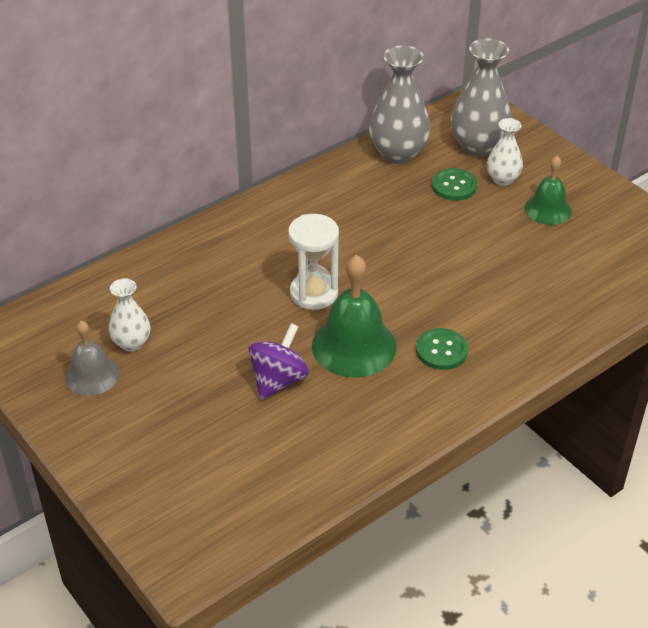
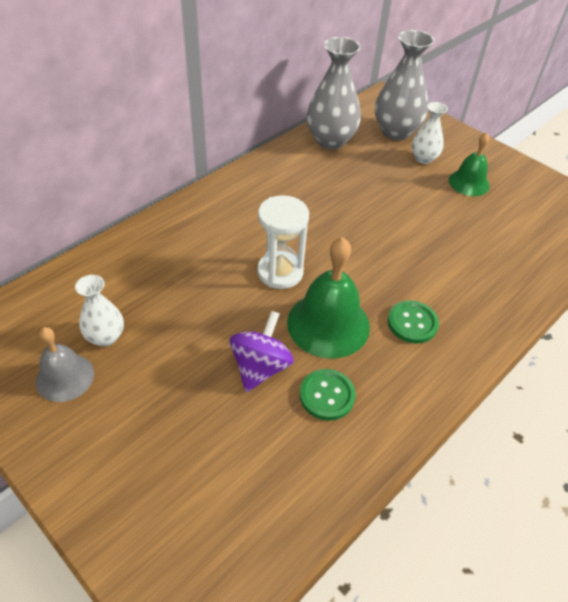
camera: 10 degrees left, 5 degrees up
green button [432,168,477,201] -> green button moved to [300,369,356,420]

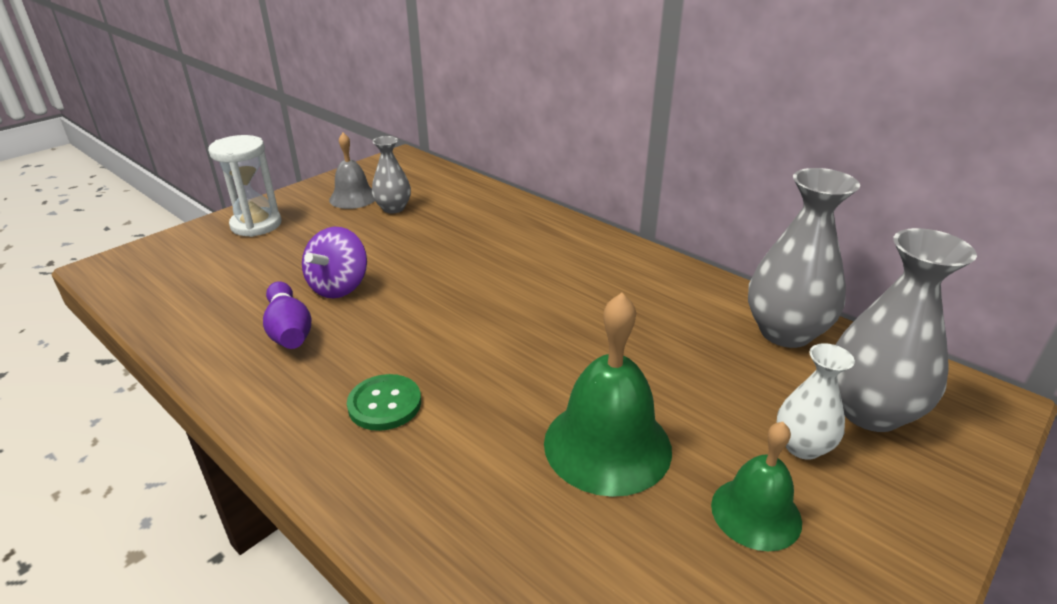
camera: 90 degrees right, 15 degrees down
white vase [75,275,124,347] -> grey vase [372,136,411,214]
purple spinning top [230,311,294,392] -> purple spinning top turned 90 degrees clockwise [302,227,367,299]
white hourglass [257,195,309,289] -> white hourglass moved to [208,135,281,237]
green bell [287,237,370,358] -> green bell moved to [544,293,672,497]
green button [300,369,356,420] -> purple bowling pin [263,281,311,349]

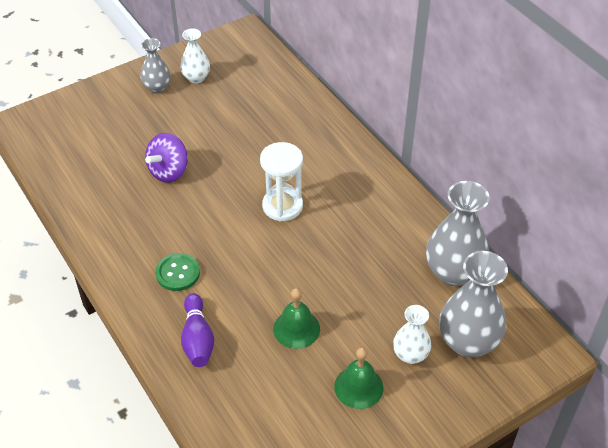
camera: 15 degrees right, 15 degrees up
white hourglass [208,135,281,237] -> white hourglass moved to [260,142,303,222]
purple bowling pin [263,281,311,349] -> purple bowling pin moved to [181,293,214,367]
grey bell [329,133,375,209] -> white vase [180,29,210,84]
grey vase [372,136,411,214] -> grey vase moved to [141,38,171,93]
green bell [544,293,672,497] -> green bell [273,288,320,349], size x0.62

